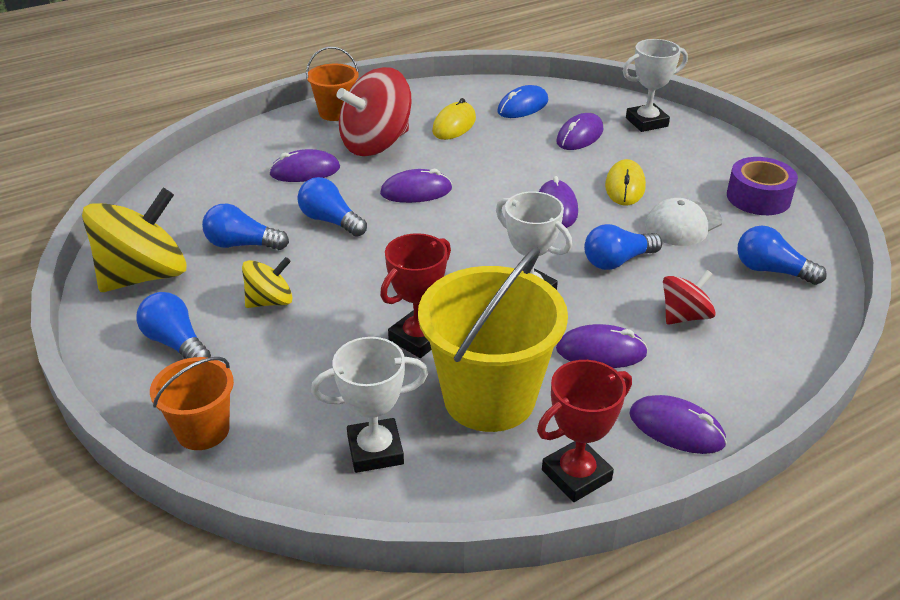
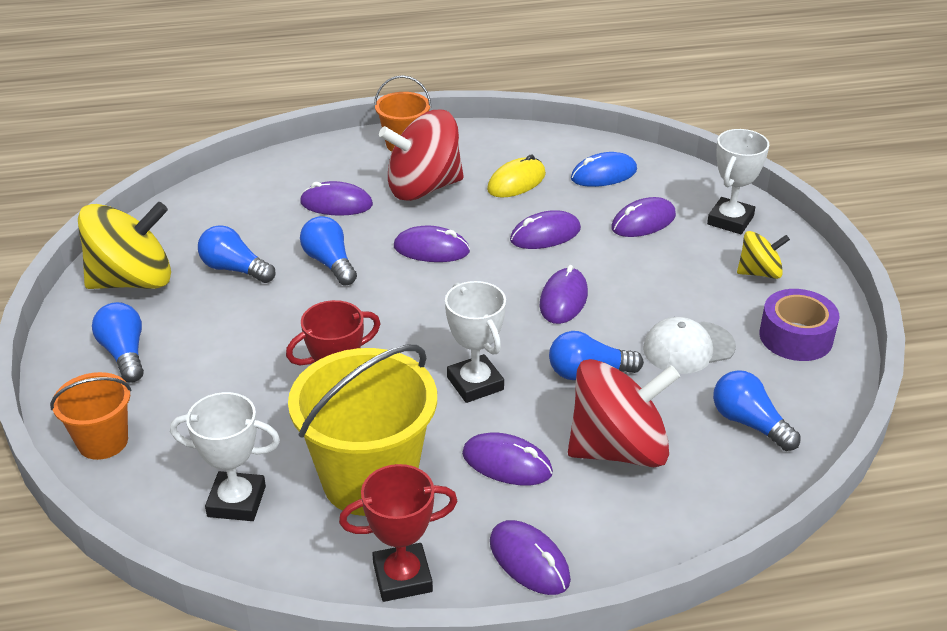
camera: 20 degrees right, 0 degrees up
yellow spinning top [242,257,293,308] -> yellow spinning top moved to [737,231,790,279]
yellow mouse [605,159,646,205] -> none
white trophy [623,39,688,132] -> white trophy turned 60 degrees counterclockwise [707,129,769,234]
red spinning top [663,270,716,324] -> red spinning top [568,359,680,467], size x1.89
none -> purple mouse [510,210,581,249]

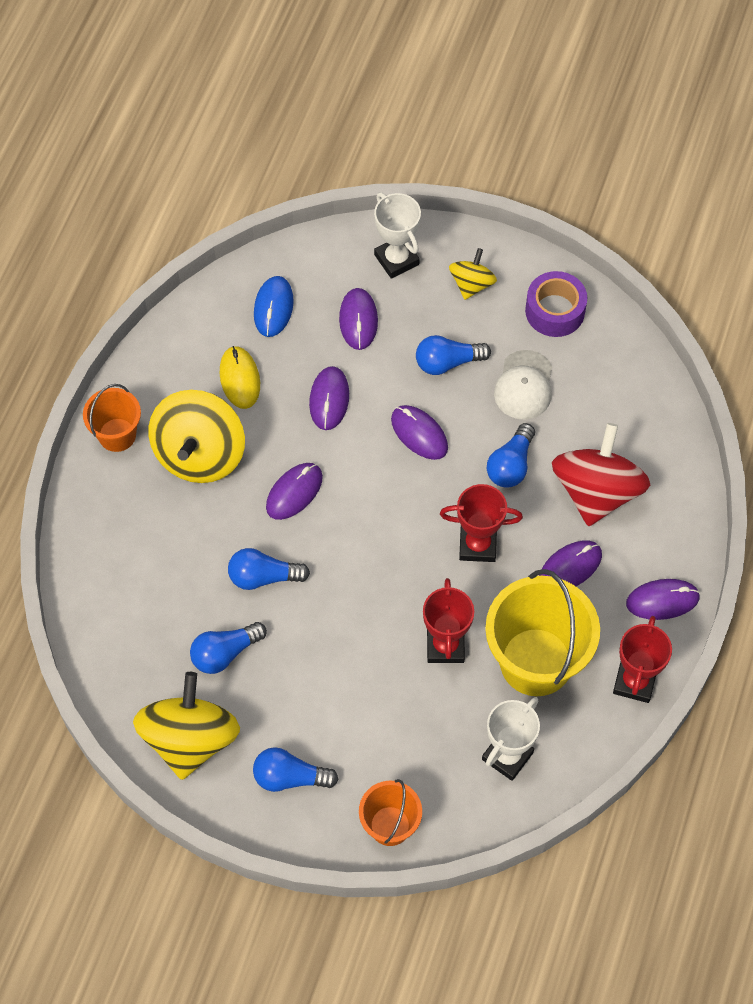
camera: 60 degrees left, 25 degrees up
purple mouse [300,181,373,216] -> none
red spinning top [379,110,464,201] -> yellow spinning top [149,390,245,483]
white trophy [445,281,506,403] -> red trophy [440,484,523,562]
blue light bulb [713,370,801,451] -> blue light bulb moved to [416,335,491,375]

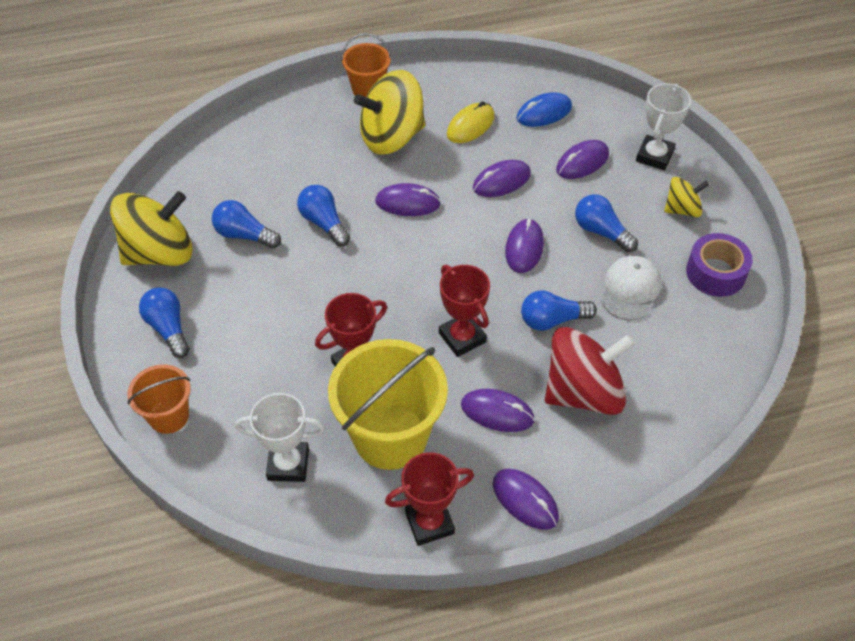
camera: 55 degrees right, 10 degrees down
white cap [494,350,552,420] -> white cap turned 135 degrees clockwise [601,256,662,320]

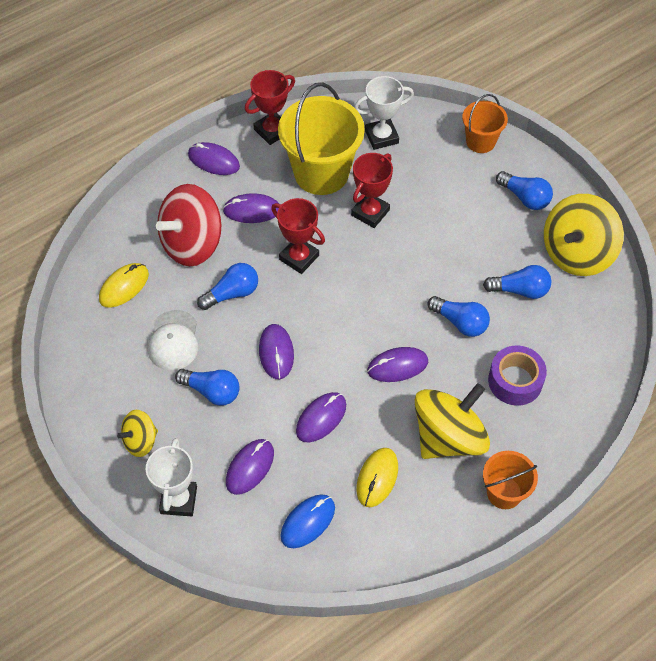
camera: 160 degrees right, 5 degrees up
purple tape [686,233,753,297] -> purple tape moved to [488,345,547,406]
none -> yellow mouse [99,263,149,308]

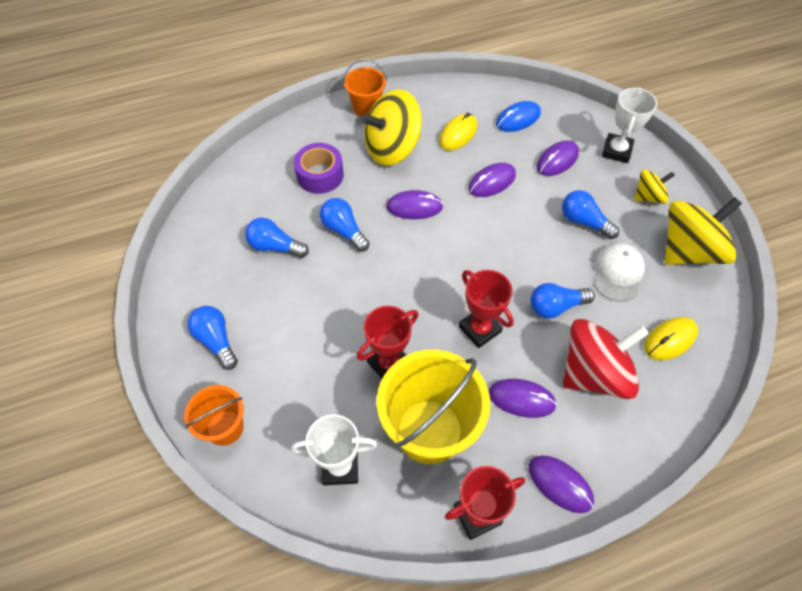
camera: 165 degrees left, 0 degrees up
purple mouse [259,324,294,380] -> none
yellow spinning top [544,194,624,276] -> yellow spinning top moved to [665,197,742,265]

